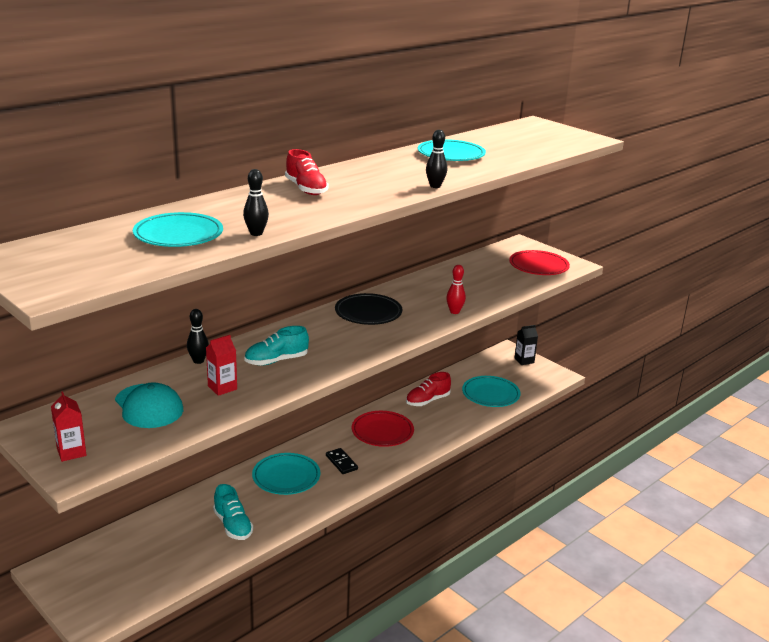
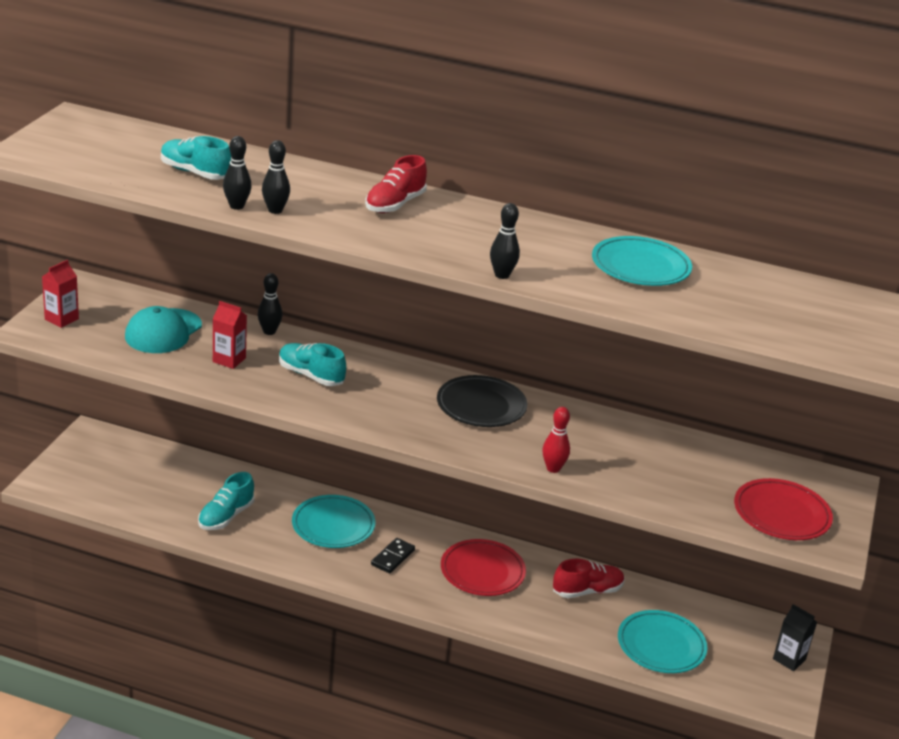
camera: 60 degrees right, 5 degrees up
turquoise plate [133,212,223,247] -> turquoise shoe [161,136,231,180]
red shoe [406,372,451,406] -> red shoe turned 135 degrees clockwise [553,559,624,598]
none -> black bowling pin [262,140,290,214]

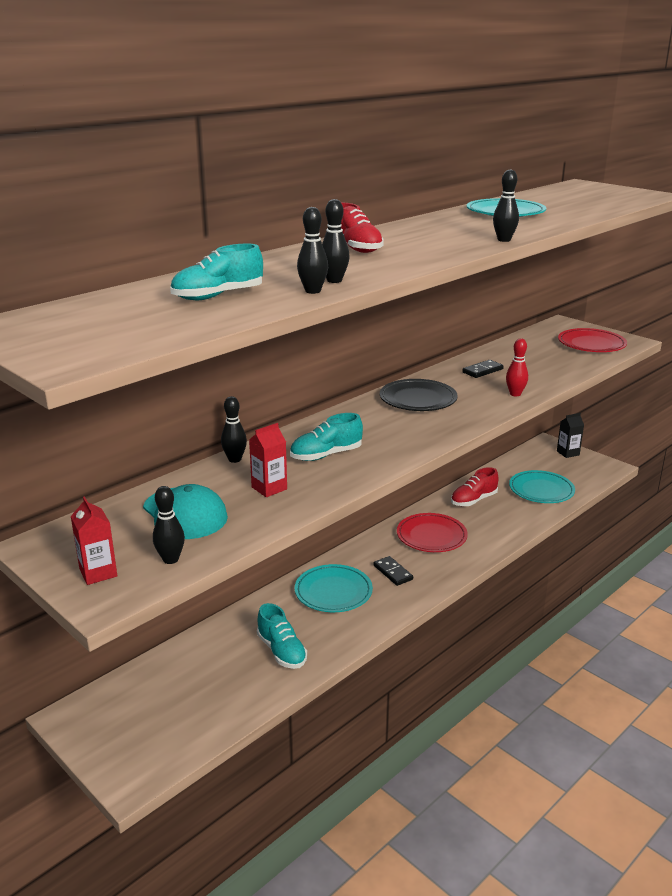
camera: 60 degrees left, 5 degrees down
red shoe [553,559,624,598] -> red shoe turned 135 degrees counterclockwise [451,467,499,506]
none -> black bowling pin [153,486,185,564]
none -> black domino [462,360,504,378]

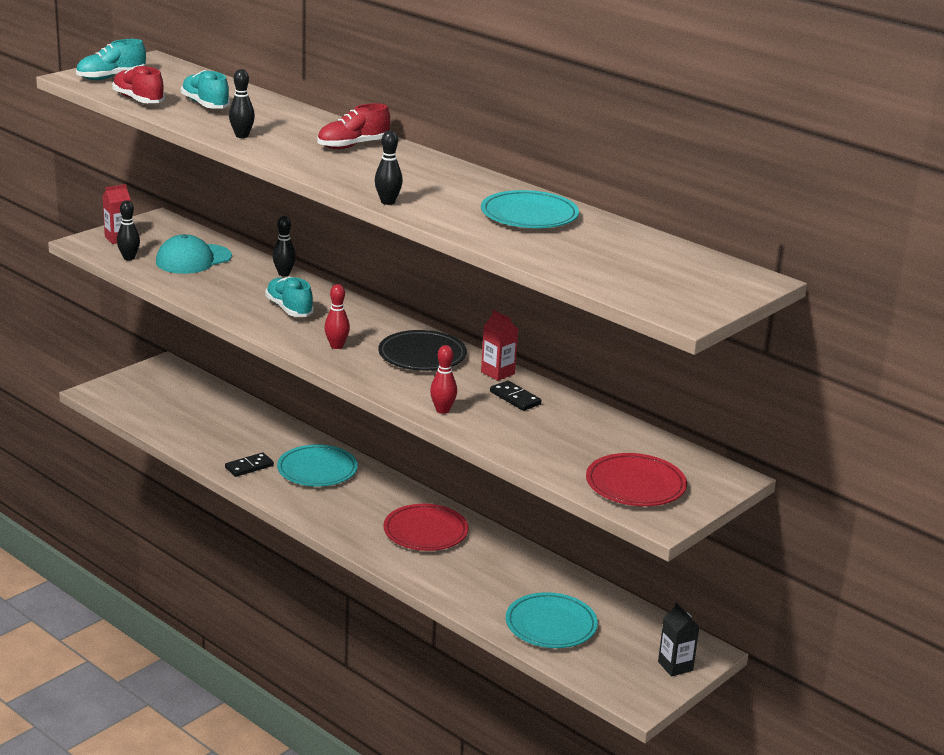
camera: 85 degrees right, 0 degrees up
red carton [249,423,287,497] -> red carton moved to [481,310,518,381]
turquoise shoe [257,603,307,669] -> turquoise shoe moved to [76,39,146,80]
black bowling pin [297,207,328,294] -> none
black domino [373,556,413,586] -> black domino moved to [225,453,274,477]
red shoe [451,467,499,506] -> red shoe moved to [112,66,165,103]
none -> red bowling pin [324,284,350,349]

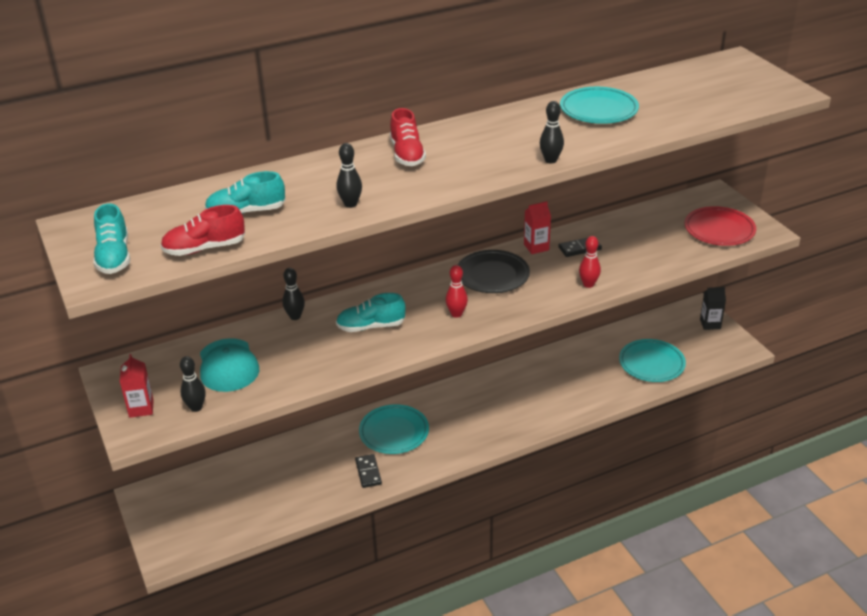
camera: 65 degrees left, 10 degrees up
red plate [383,504,469,551] -> none

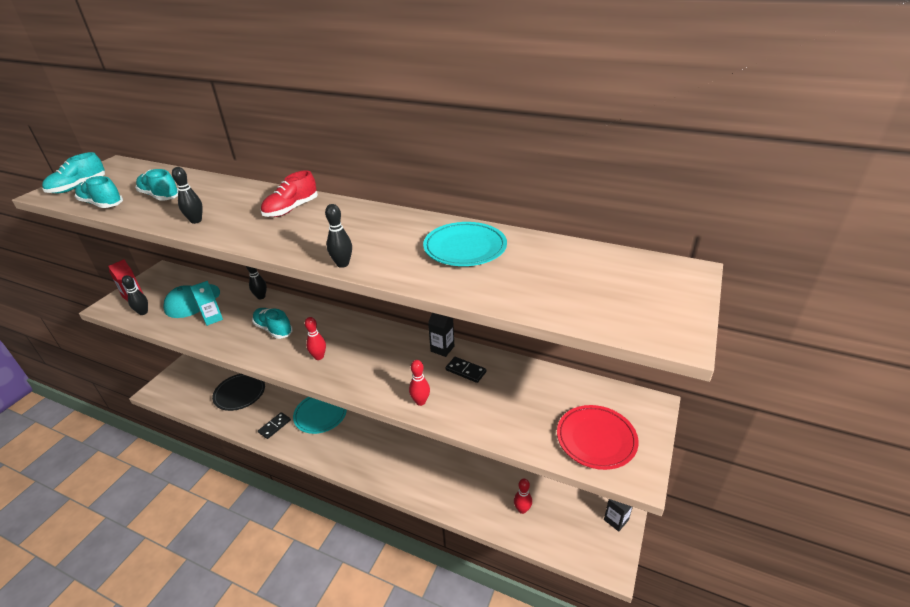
camera: 50 degrees right, 0 degrees up
red shoe [161,205,245,256] -> turquoise shoe [75,176,123,208]
black plate [458,250,530,293] -> black plate moved to [212,374,265,411]
red carton [524,201,551,254] -> black carton [428,313,454,357]
turquoise plate [619,339,686,382] -> red bowling pin [514,479,532,514]
none -> turquoise carton [190,281,223,326]

